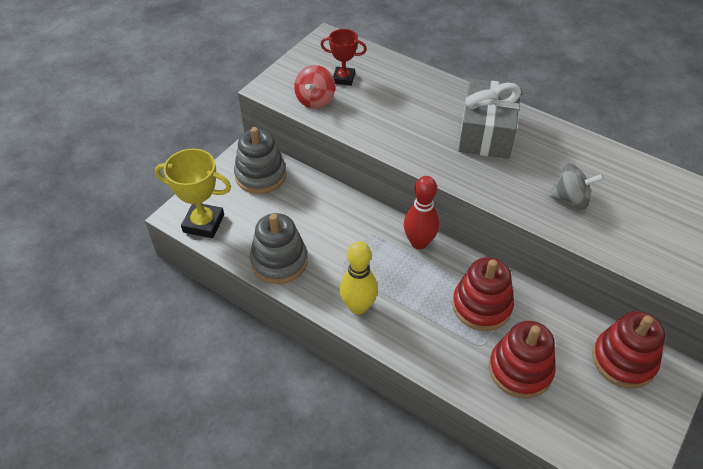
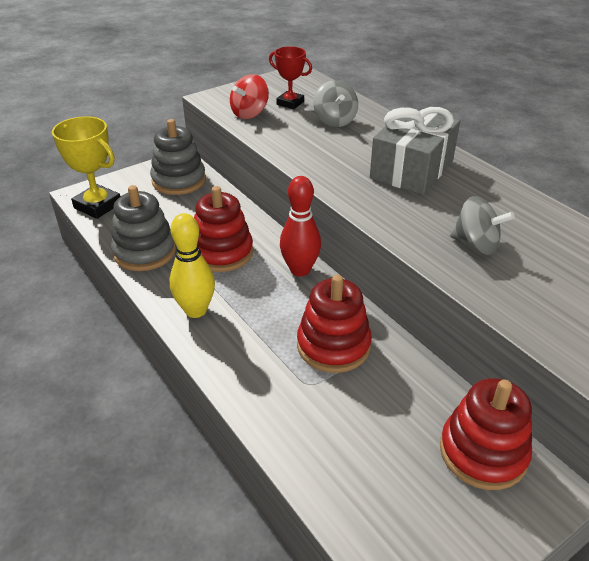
camera: 20 degrees right, 10 degrees down
red stacking toy [489,321,556,398] -> red stacking toy moved to [194,186,253,272]
none -> grey spinning top [313,81,358,127]

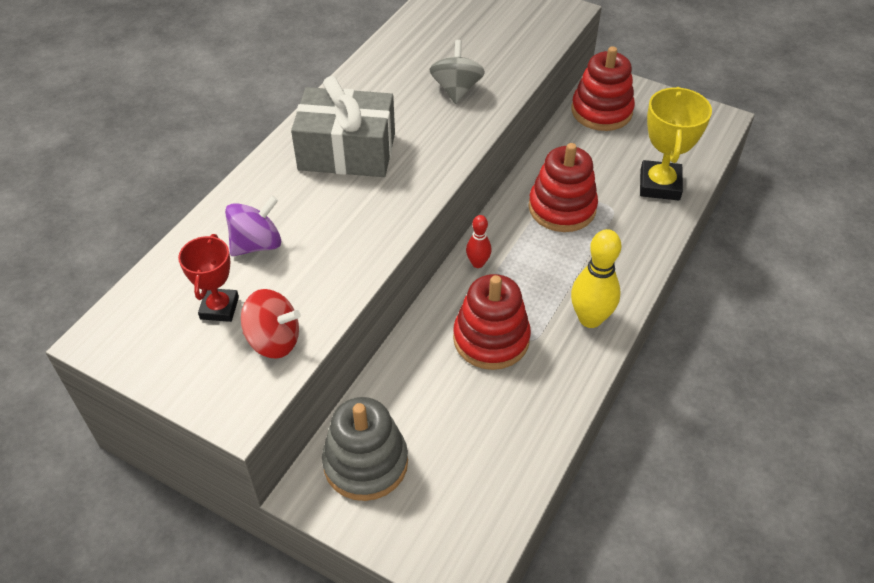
camera: 115 degrees left, 10 degrees up
yellow trophy [52,116,120,219] -> yellow trophy moved to [640,87,712,201]
grey stacking toy [111,185,176,271] -> none
red bowling pin [280,176,321,276] -> red bowling pin [466,215,491,268], size x0.56
grey spinning top [313,81,358,127] -> purple spinning top [225,196,281,256]

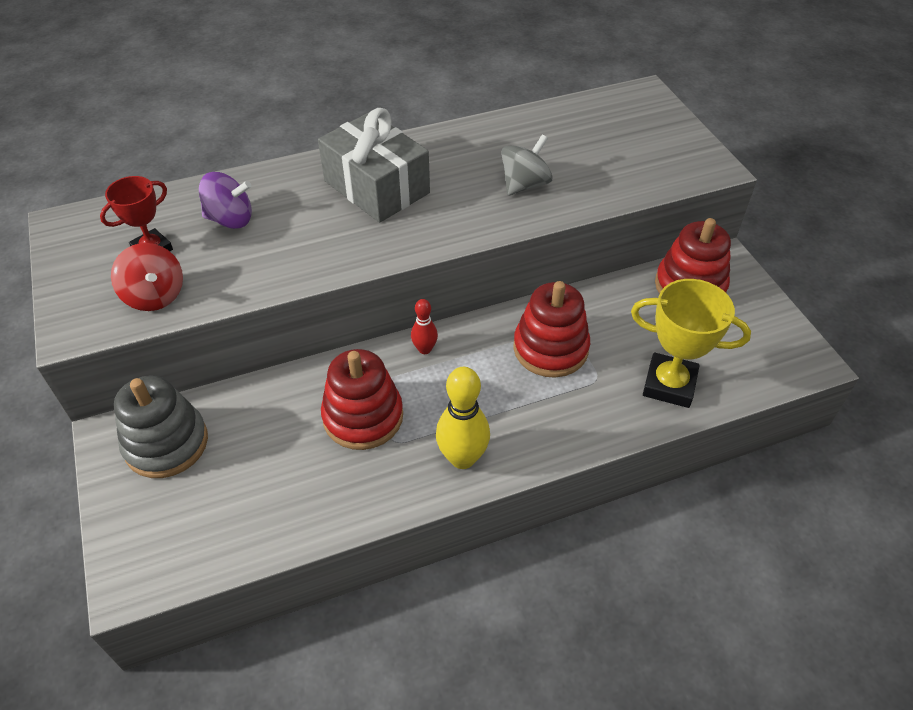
camera: 40 degrees right, 0 degrees up
yellow trophy [640,87,712,201] -> yellow trophy turned 60 degrees clockwise [631,279,751,408]

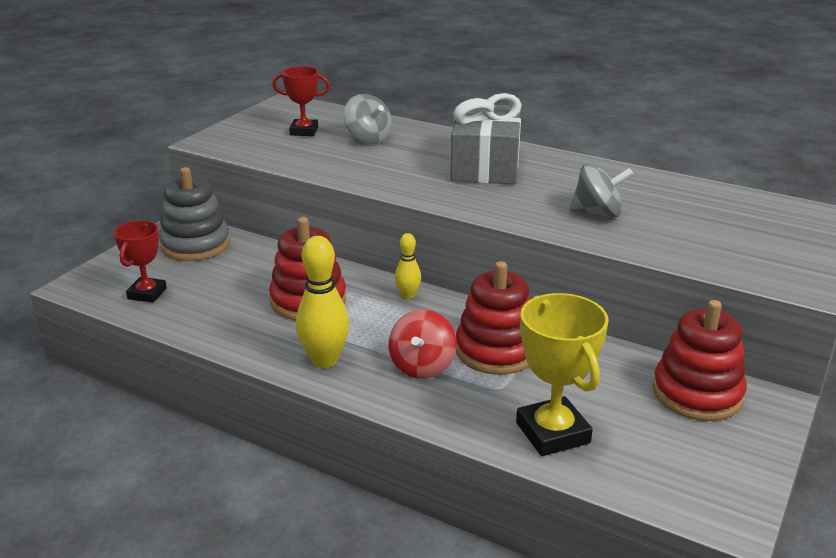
camera: 50 degrees right, 20 degrees down
red spinning top [111,243,183,311] -> red spinning top moved to [388,310,457,379]
purple spinning top [199,172,252,229] -> grey spinning top [344,94,392,144]
red bowling pin [411,299,438,354] -> yellow bowling pin [395,233,421,299]
none -> red trophy [114,220,167,303]

